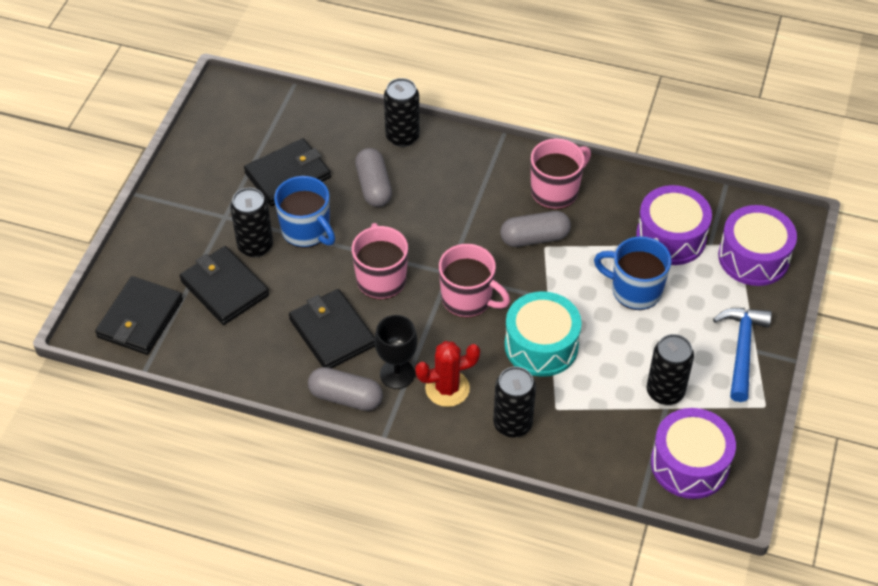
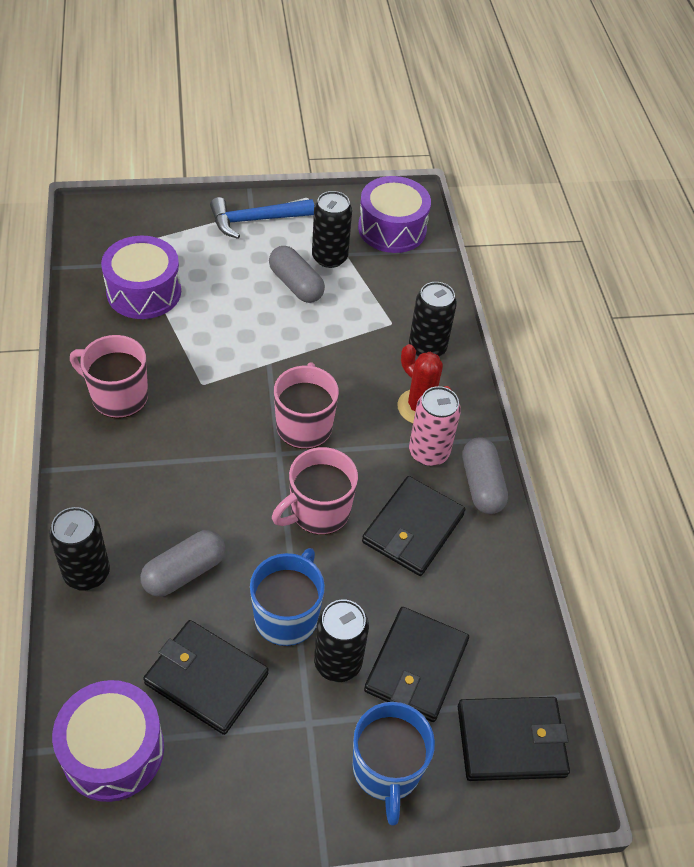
camera: 120 degrees left, 0 degrees up
black goblet [374,315,418,389] -> pink can [409,386,461,466]
grey capsule [500,211,571,247] -> grey capsule moved to [269,246,325,303]
turquoise drum [504,291,582,377] -> none
blue mug [594,236,671,310] -> blue mug moved to [353,702,435,825]
purple drum [718,205,797,286] -> purple drum moved to [52,680,164,802]

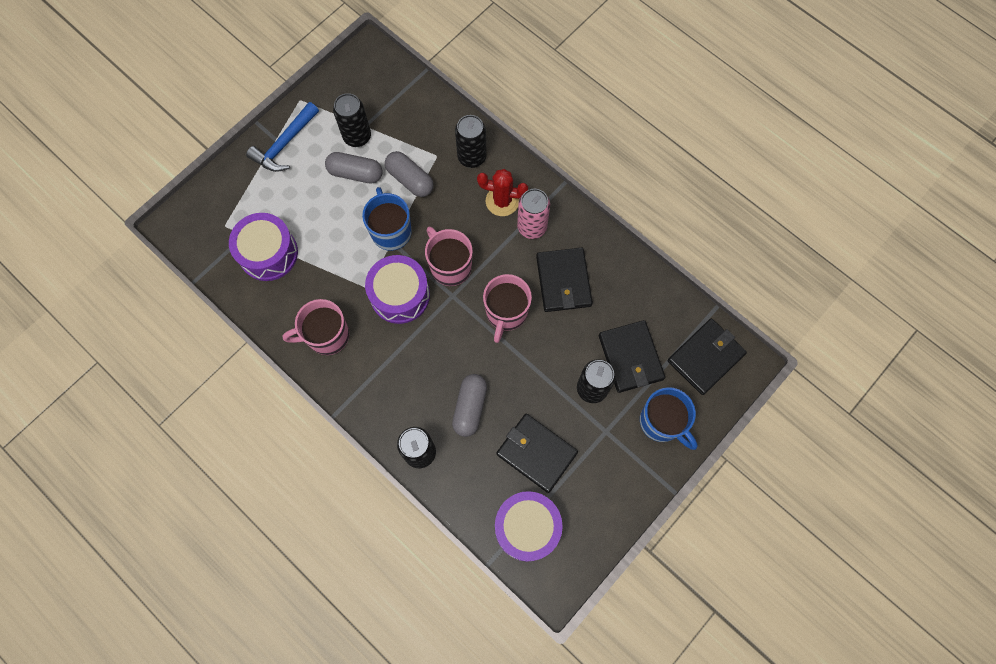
camera: 35 degrees left, 20 degrees up
black wallet [143,620,268,735] -> black wallet turned 45 degrees clockwise [496,414,578,493]
blue mug [250,548,325,646] -> blue mug moved to [362,187,412,251]
purple drum [358,176,431,253] -> purple drum moved to [365,255,430,324]
grey capsule [463,437,508,514] -> grey capsule moved to [385,151,433,197]

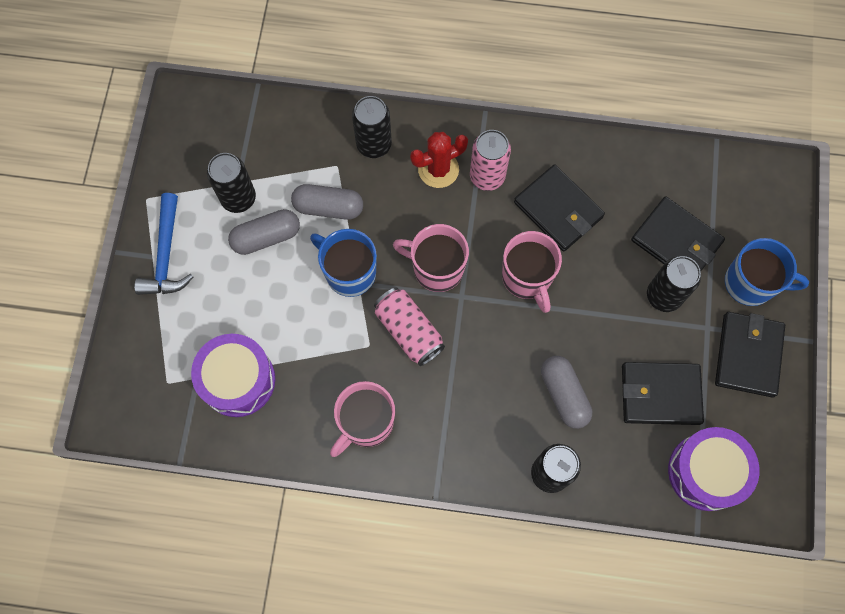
camera: 35 degrees left, 0 degrees up
purple drum [365,255,430,324] -> pink can [374,287,445,366]
black wallet [667,319,747,395] -> black wallet moved to [715,312,785,398]

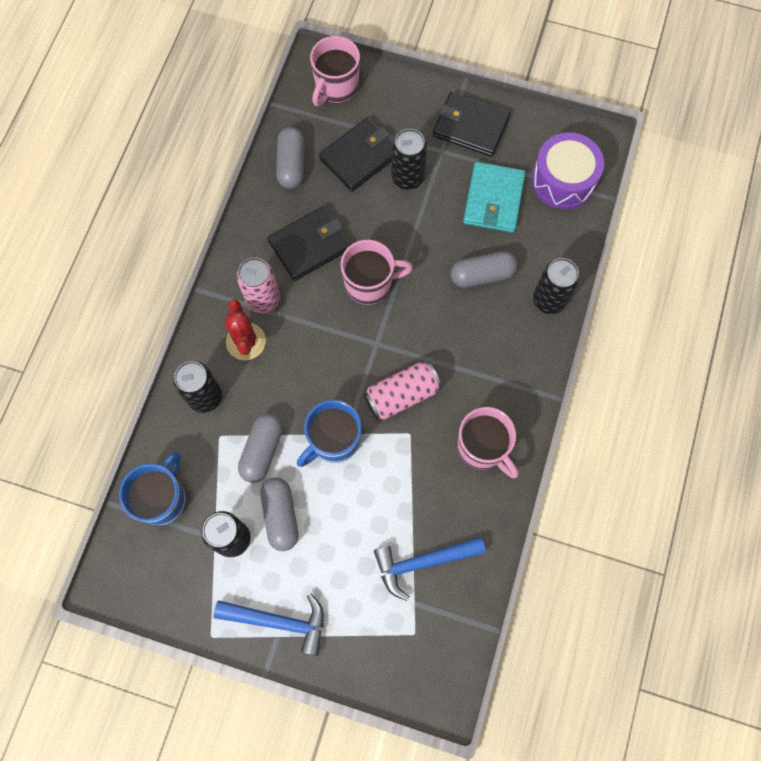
camera: 80 degrees left, 0 degrees up
purple drum [191,334,275,417] -> blue hammer [374,537,486,601]
pink mug [393,224,469,292] -> pink mug moved to [310,36,360,106]
black wallet [622,362,704,425] -> turquoise wallet [463,162,525,233]
blue mug [725,238,809,306] -> blue mug moved to [119,452,186,526]
none -> grey capsule [276,127,304,189]

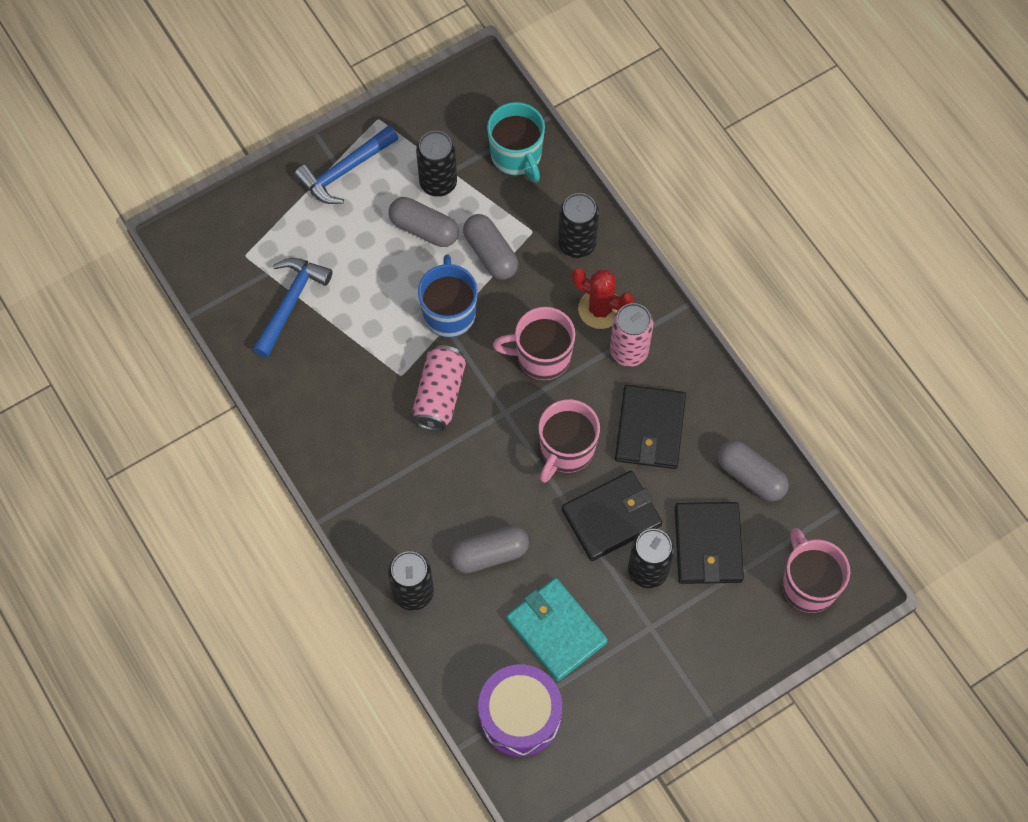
camera: 130 degrees right, 5 degrees down
blue mug [119,452,186,526] -> turquoise mug [487,102,545,183]
black wallet [433,91,510,157] -> black wallet moved to [562,470,662,561]
grey capsule [450,251,518,288] -> grey capsule turned 45 degrees clockwise [450,525,529,573]
pink mug [457,407,518,478] -> pink mug moved to [493,307,576,380]

